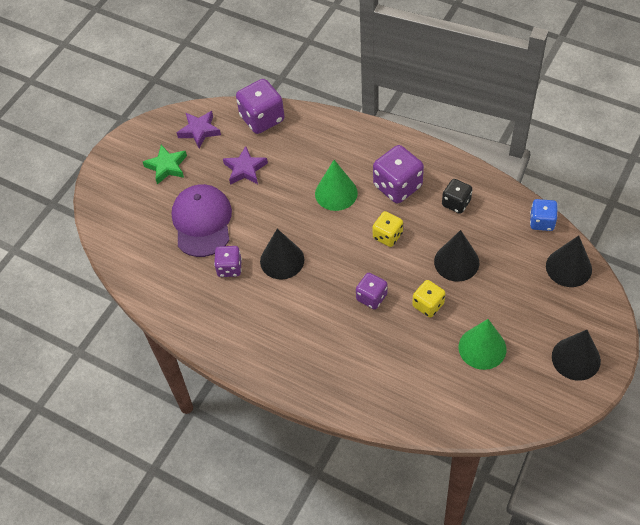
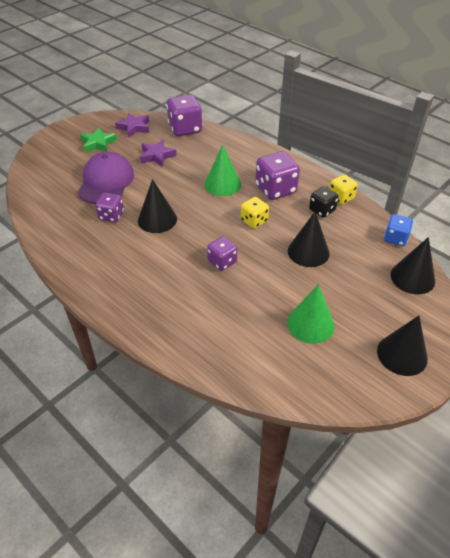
camera: 10 degrees right, 10 degrees down
yellow dice [412,280,445,317] -> yellow dice moved to [329,174,358,205]

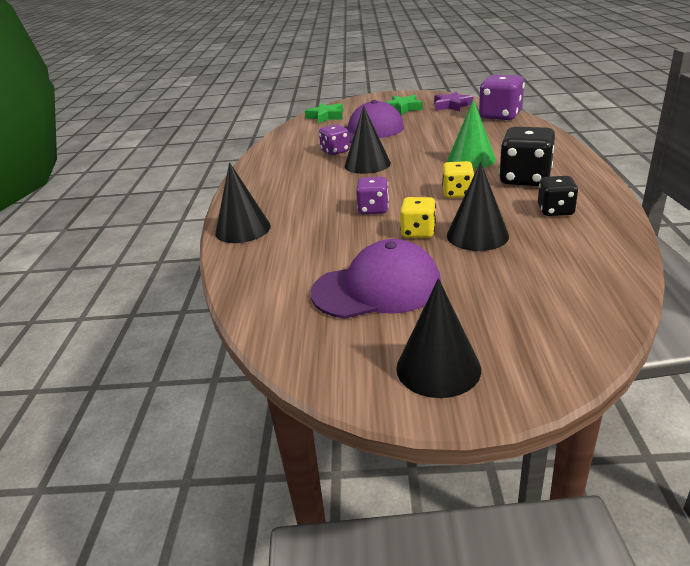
camera: 50 degrees right, 15 degrees down
purple star [140,139,177,167] -> none
purple dice [255,151,300,200] -> black dice [499,127,555,186]
green cone [287,284,334,344] -> purple cap [311,239,441,319]
yellow dice [329,174,358,205] -> yellow dice moved to [400,197,436,238]
blue dice [384,214,413,246] -> none
black cone [391,237,435,294] -> black cone moved to [215,162,271,243]
none -> green star [305,103,343,123]

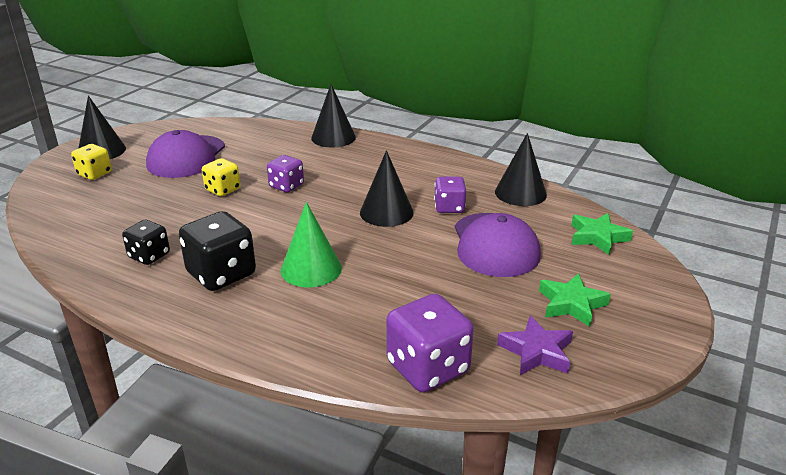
camera: 115 degrees right, 0 degrees up
yellow dice [442,161,475,198] -> yellow dice moved to [71,144,112,180]
black cone [447,162,509,251] -> black cone moved to [495,133,547,206]

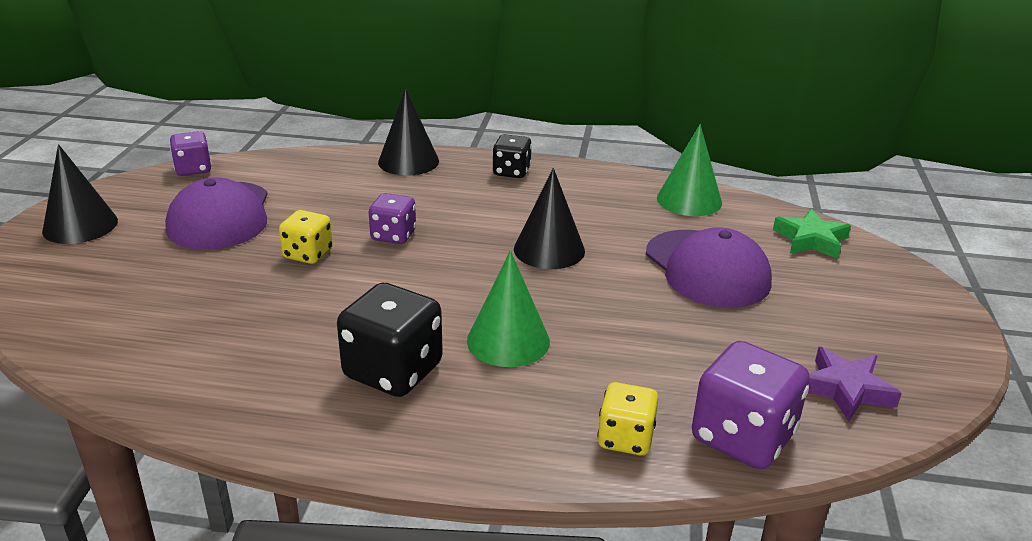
camera: 20 degrees left, 0 degrees up
yellow dice [71,144,112,180] -> yellow dice moved to [597,382,658,456]
black dice [122,220,170,265] -> black dice moved to [492,134,532,178]
purple dice [434,176,466,213] -> purple dice moved to [170,131,212,176]
black cone [495,133,547,206] -> green cone [657,124,722,216]
green star [539,273,611,327] -> none

